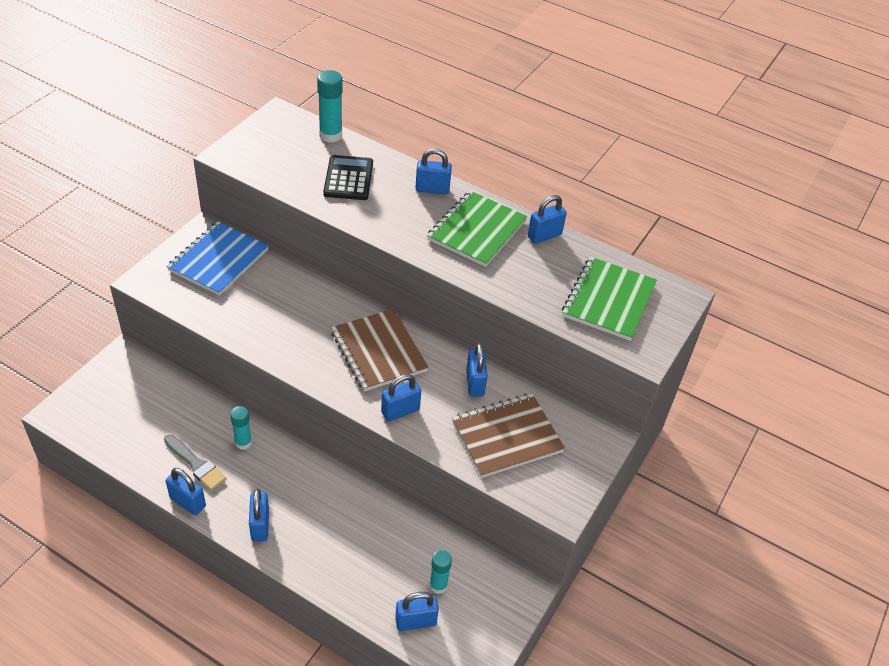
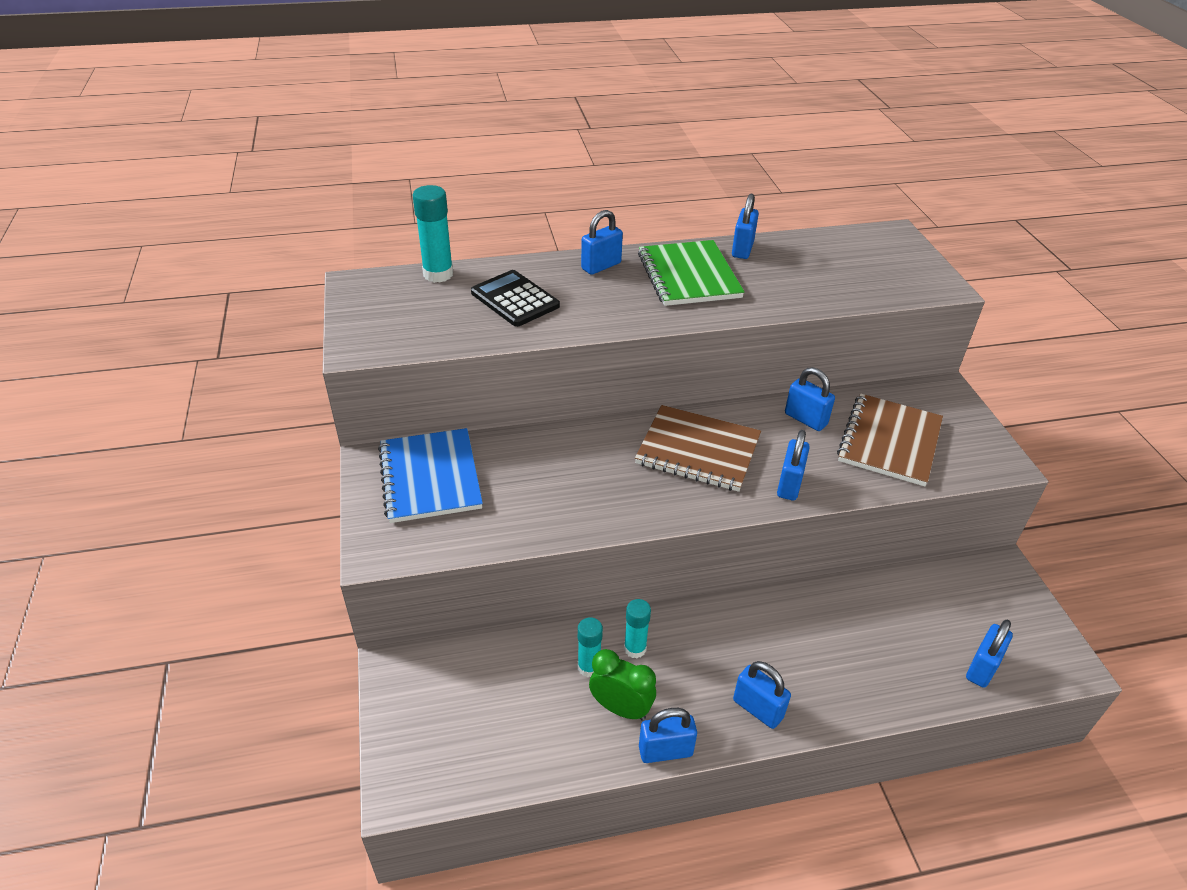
camera: 40 degrees left, 5 degrees down
grey brush [164,434,227,491] -> green clock [589,649,656,720]
turquoise glue stick [429,550,452,594] -> turquoise glue stick moved to [578,617,603,678]
green notebook [562,257,657,341] -> none

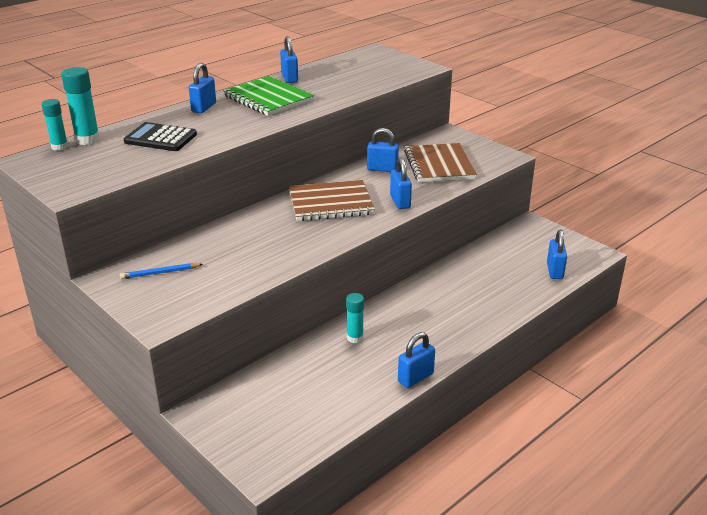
camera: 30 degrees left, 10 degrees down
blue notebook [378,428,483,523] -> blue pencil [120,263,203,279]
turquoise glue stick [578,617,603,678] -> turquoise glue stick moved to [42,99,68,151]
green clock [589,649,656,720] -> none
blue padlock [733,661,791,729] -> none

